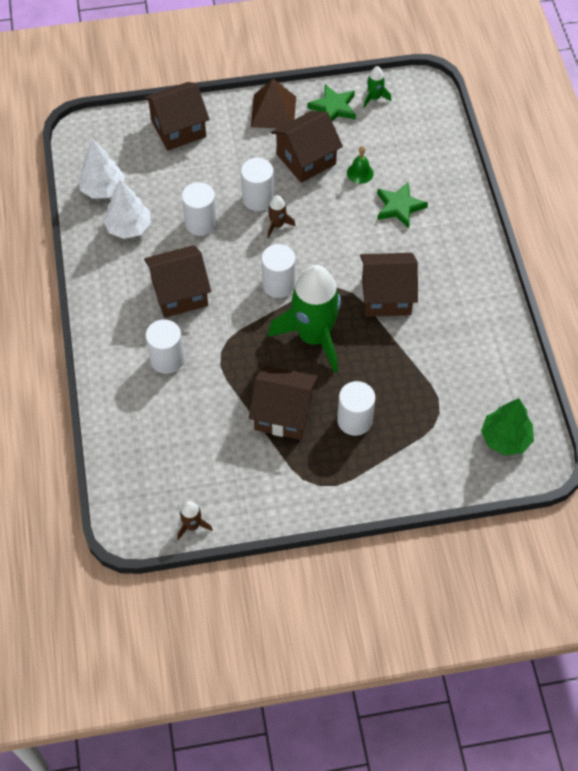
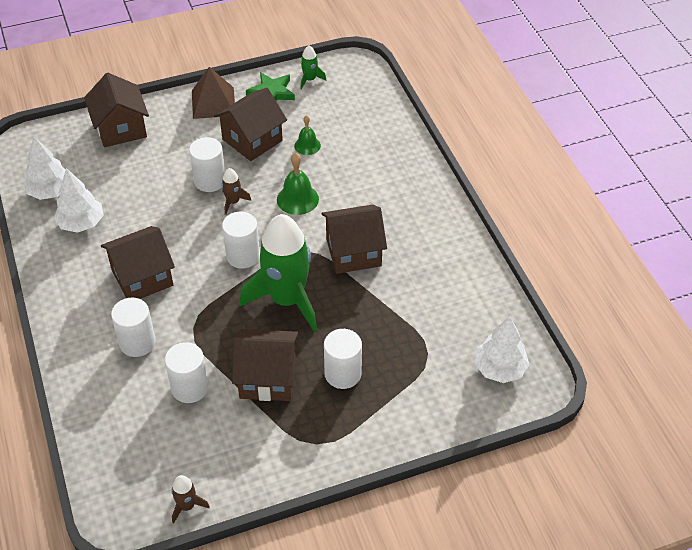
camera: 10 degrees left, 10 degrees down
brown house [144,82,209,150] -> brown house turned 75 degrees counterclockwise [84,73,149,147]
white cylinder [182,182,217,236] -> white cylinder moved to [165,342,209,403]
green star [377,182,428,229] -> none
green tree [481,398,534,455] -> white tree [474,317,530,383]
none -> green bell [277,153,319,215]

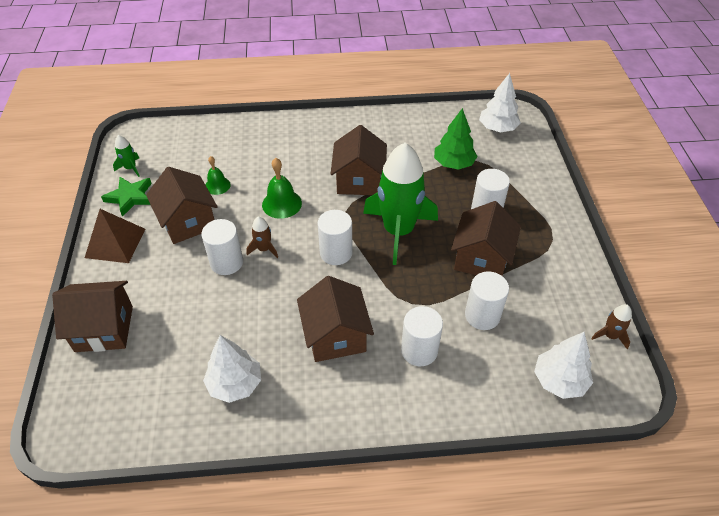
camera: 75 degrees left, 0 degrees up
white tree [23,136,66,200] -> white tree moved to [534,332,593,399]
none -> green tree [434,108,477,170]

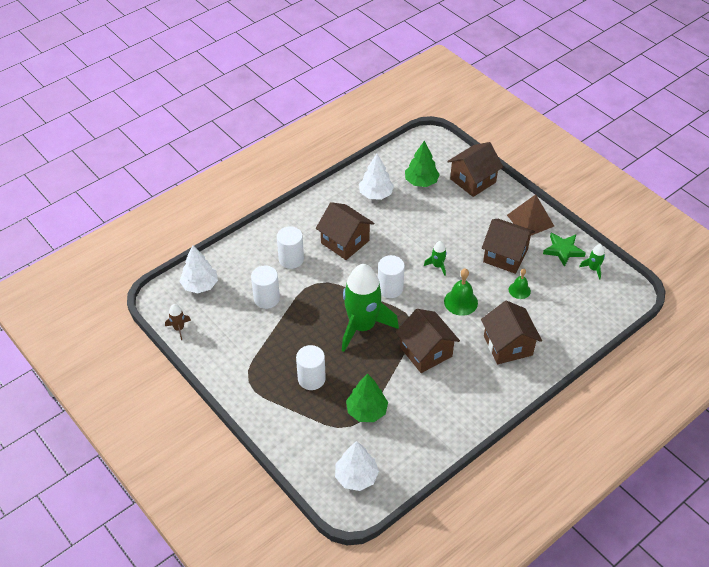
camera: 145 degrees right, 0 degrees up
white cylinder [201,219,243,275] -> none
brown rocket [247,216,278,258] -> green rocket [424,241,447,276]
brown house [451,201,521,276] -> brown house moved to [481,301,542,364]
none -> green tree [405,141,440,187]

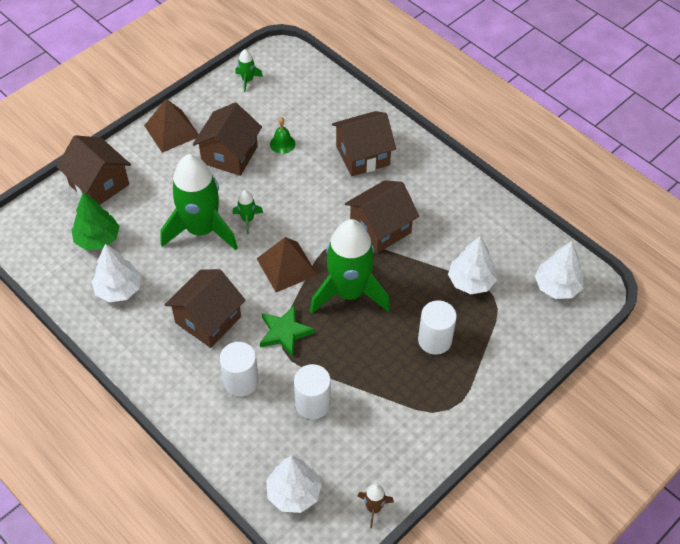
camera: 95 degrees left, 5 degrees up
green tree [346,373,388,422] -> white tree [448,236,497,294]
white cylinder [378,255,405,298] -> brown pyramid [257,237,317,292]
green bell [444,268,478,316] -> none
green star [543,233,586,267] -> green star moved to [260,305,314,357]
none -> green rocket [160,154,238,250]

